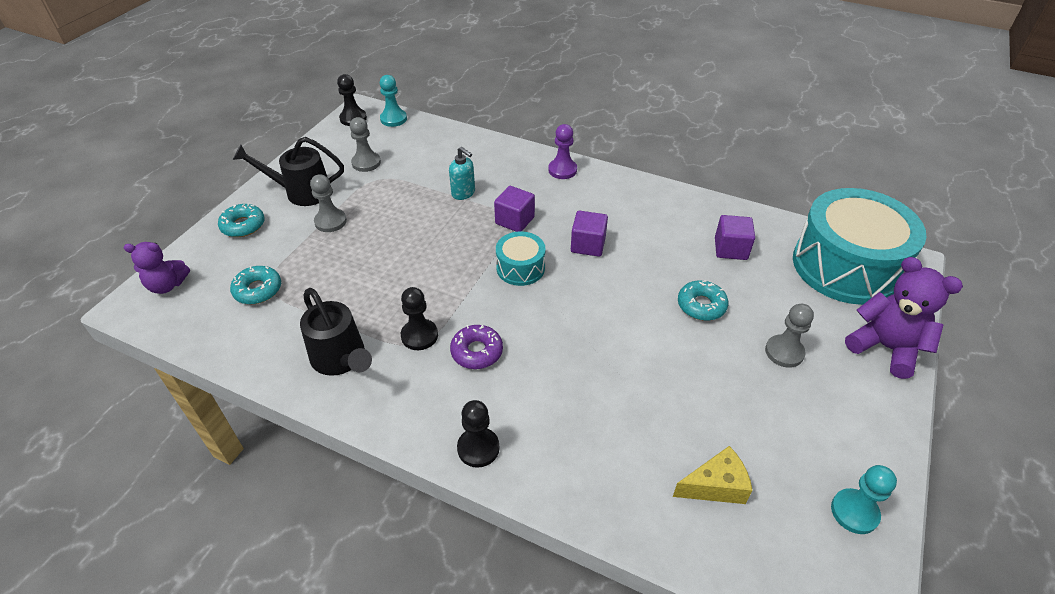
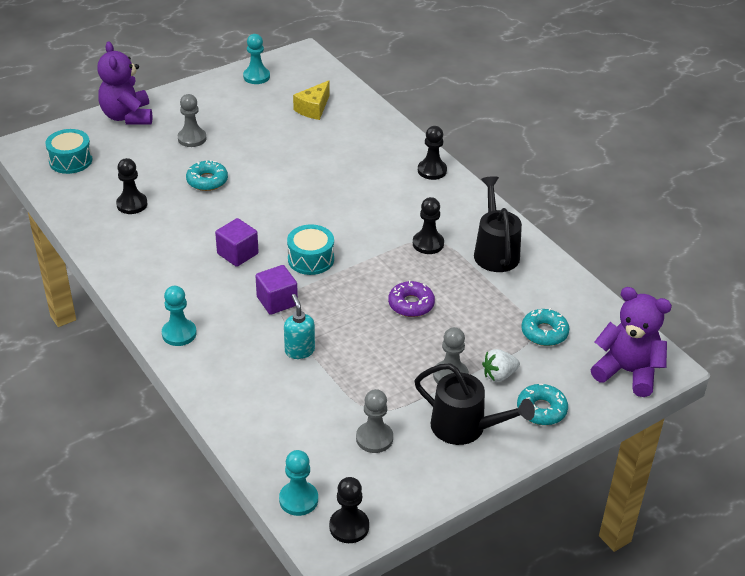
camera: 150 degrees left, 5 degrees down
purple teddy bear [124,242,190,294] -> purple teddy bear [591,287,672,397], size x1.54
purple donut [450,325,503,369] -> purple donut moved to [388,281,435,317]
purple pawn [548,124,577,179] -> turquoise pawn [162,286,197,346]
yellow cheese [673,446,753,504] -> yellow cheese turned 75 degrees counterclockwise [293,80,330,120]
purple cube [715,215,755,260] -> black pawn [116,158,148,214]
turquoise drum [793,188,927,305] -> turquoise drum [45,129,92,174], size x0.47
none -> white strawberry [482,349,520,382]

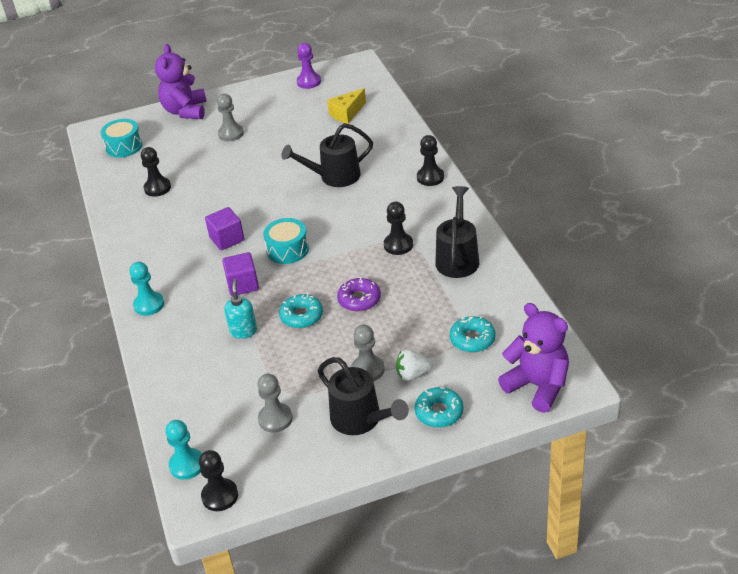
camera: 20 degrees right, 0 degrees up
turquoise donut [186,160,228,191] -> turquoise donut moved to [279,294,323,328]
turquoise pawn [243,34,270,84] -> purple pawn [297,43,321,89]
none -> black watering can [281,123,373,187]

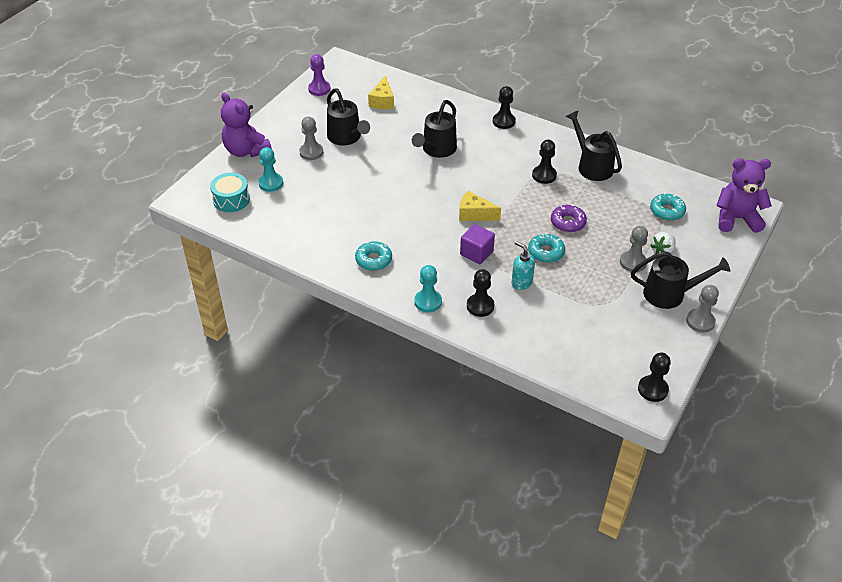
camera: 45 degrees left, 5 degrees up
black pawn [141,147,171,197] -> black pawn moved to [467,269,494,317]
turquoise pawn [165,420,202,480] -> turquoise pawn moved to [258,147,283,192]
purple cube [205,207,244,250] -> none
grey pawn [258,374,293,433] -> grey pawn moved to [686,285,719,333]
turquoise drum [263,218,309,264] -> yellow cheese [459,191,501,221]
turquoise donut [414,387,464,428] -> turquoise donut moved to [355,241,392,271]
none -> black watering can [327,89,370,145]

